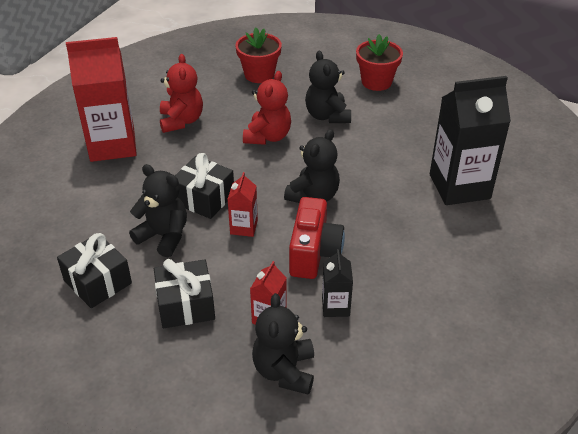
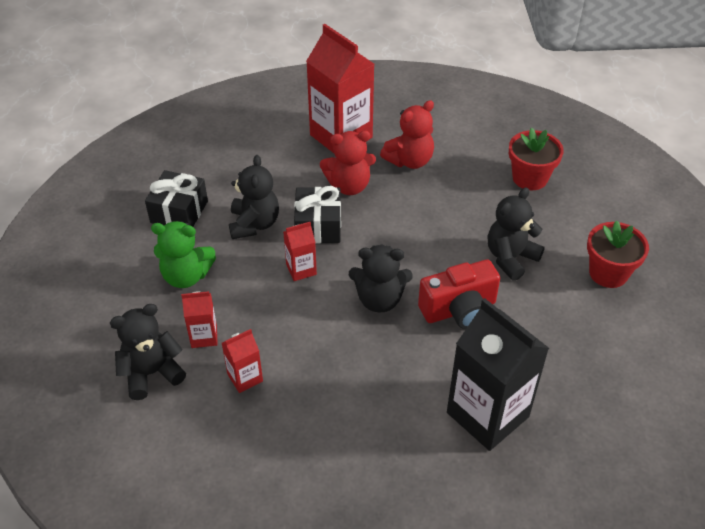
camera: 60 degrees right, 5 degrees up
black gift [154,259,215,328] -> green teddy bear [151,221,216,288]
red teddy bear [243,71,291,145] -> red teddy bear moved to [320,131,376,195]
red camera [289,197,345,279] -> red camera moved to [418,259,500,329]
black carton [322,249,353,317] -> red carton [222,329,263,393]

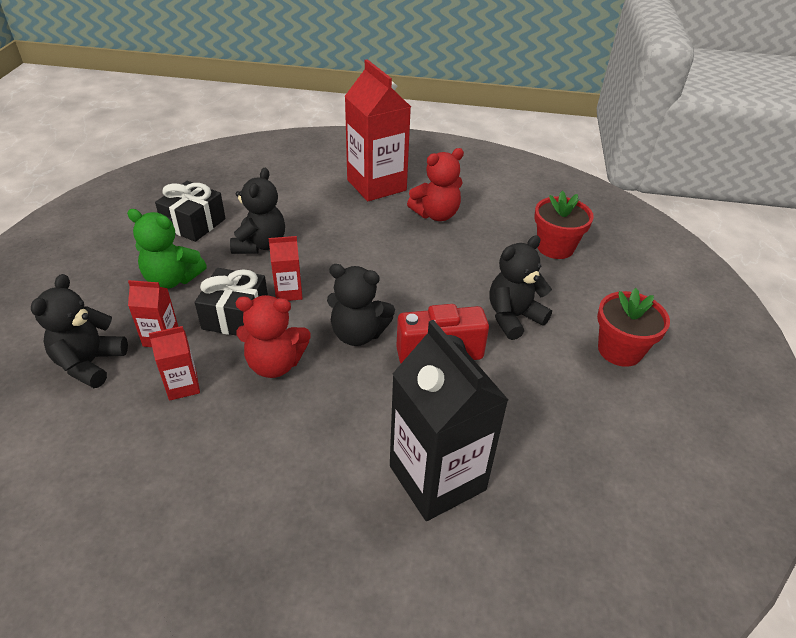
camera: 10 degrees right, 5 degrees down
black teddy bear [110,304,186,400] -> black teddy bear turned 60 degrees counterclockwise [31,274,128,388]
black gift [294,186,341,243] -> black gift moved to [195,268,268,336]
red teddy bear [320,131,376,195] -> red teddy bear moved to [236,295,311,378]

